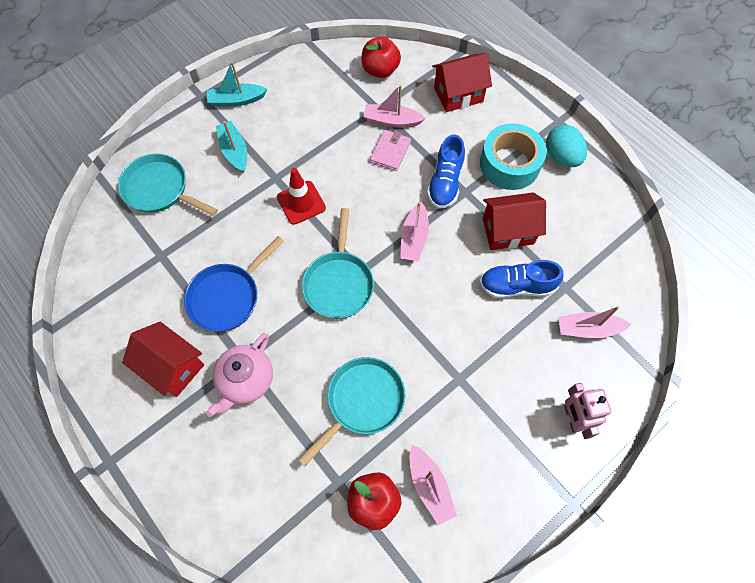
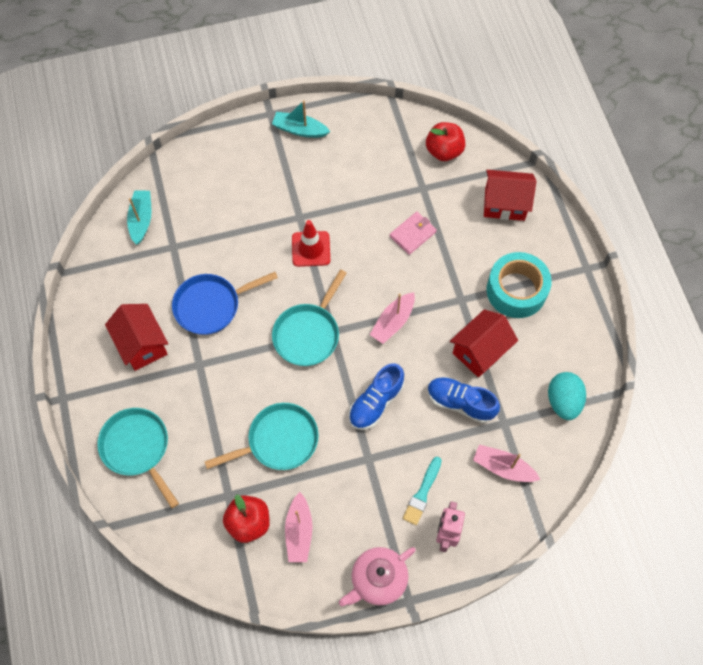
camera: 25 degrees right, 0 degrees up
turquoise pan [118,154,218,216] -> turquoise pan moved to [97,408,179,508]
pink teapot [206,333,273,417] -> pink teapot moved to [339,547,416,606]
turquoise boat [216,121,247,173] -> turquoise boat moved to [127,190,152,245]
pink boat [364,85,426,128] -> none
blue shoe [427,135,465,209] -> blue shoe moved to [349,363,404,430]
red house [482,193,546,250] -> red house turned 60 degrees counterclockwise [450,309,518,377]
turquoise egg [546,125,587,167] -> turquoise egg moved to [548,372,586,420]
none -> turquoise brush [403,457,442,525]

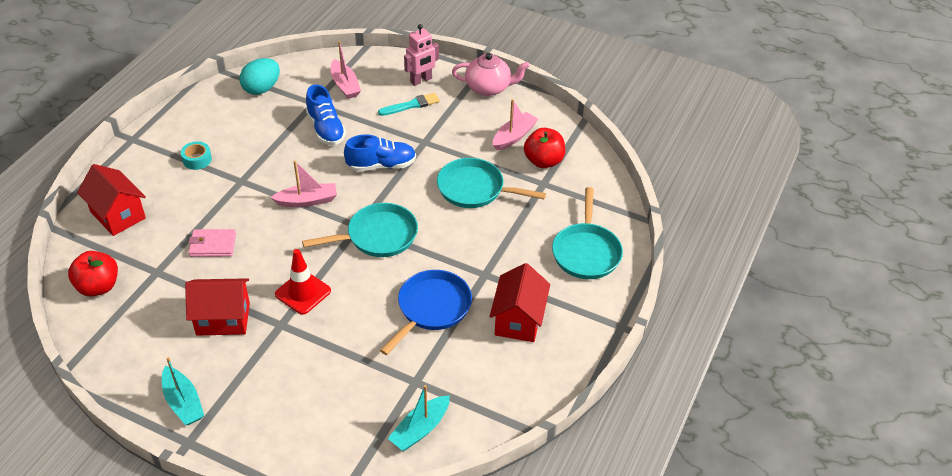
camera: 140 degrees left, 20 degrees down
blue pan [172,272,278,335] -> blue pan turned 75 degrees counterclockwise [380,270,472,355]
red house [450,309,518,377] -> red house moved to [185,278,250,336]
turquoise tape [486,252,552,318] -> turquoise tape [181,141,212,170], size x0.47

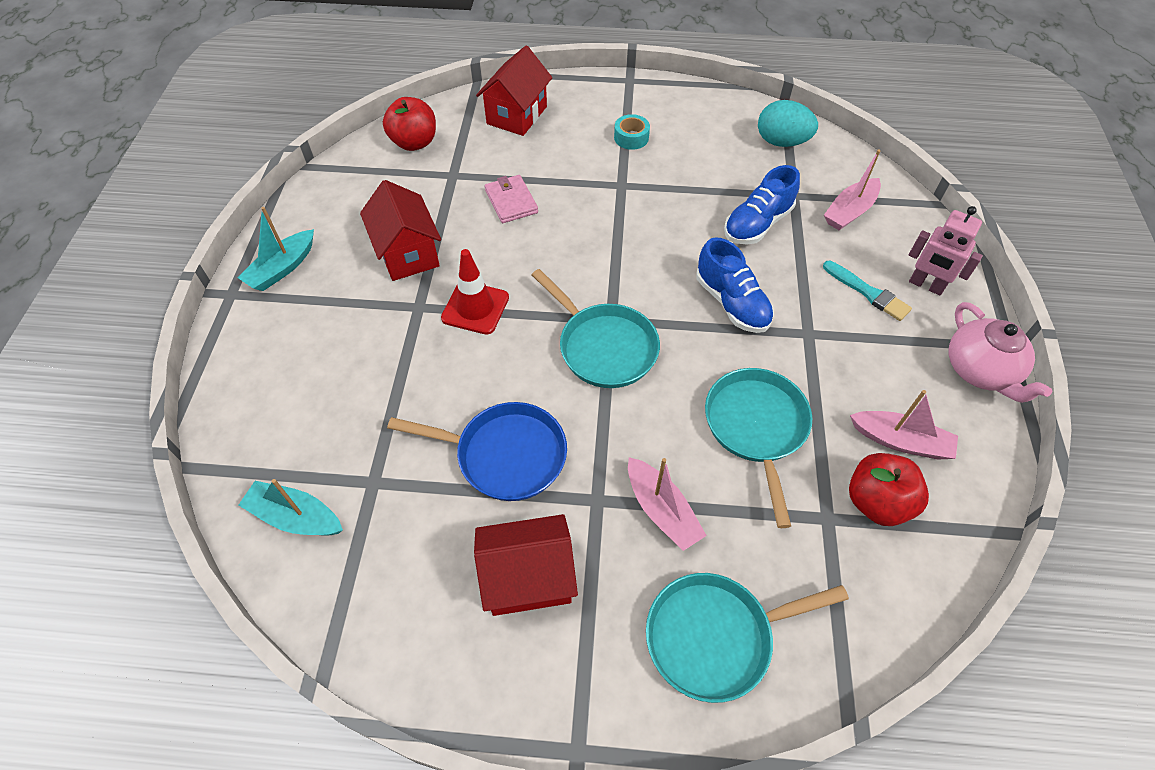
camera: 70 degrees right, 10 degrees up
pink boat [270,161,337,207] -> pink boat moved to [628,457,707,551]

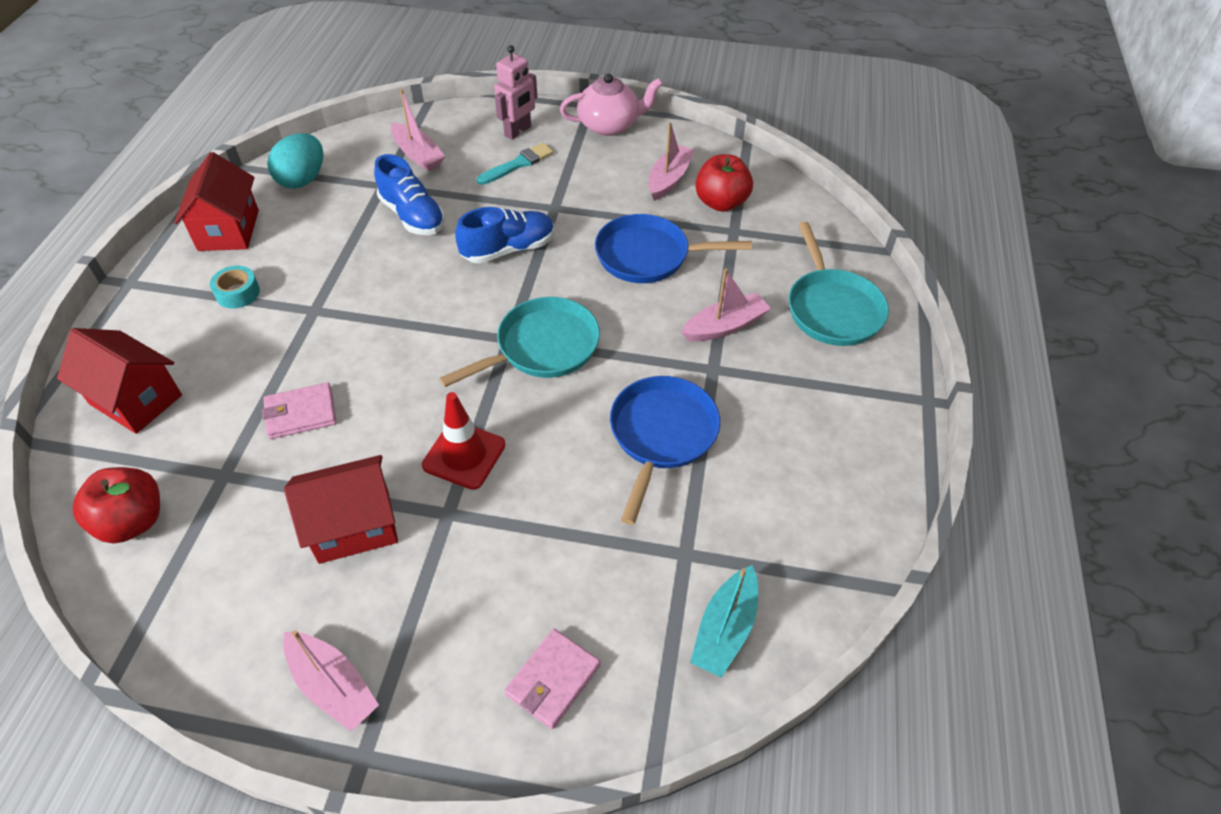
camera: 85 degrees left, 5 degrees down
turquoise boat [238,207,314,291] -> pink boat [283,630,379,731]
red house [474,514,578,616] -> red house moved to [174,152,259,251]
turquoise pan [705,368,812,528] -> blue pan [595,214,752,283]
none -> pink wallet [504,629,601,729]

